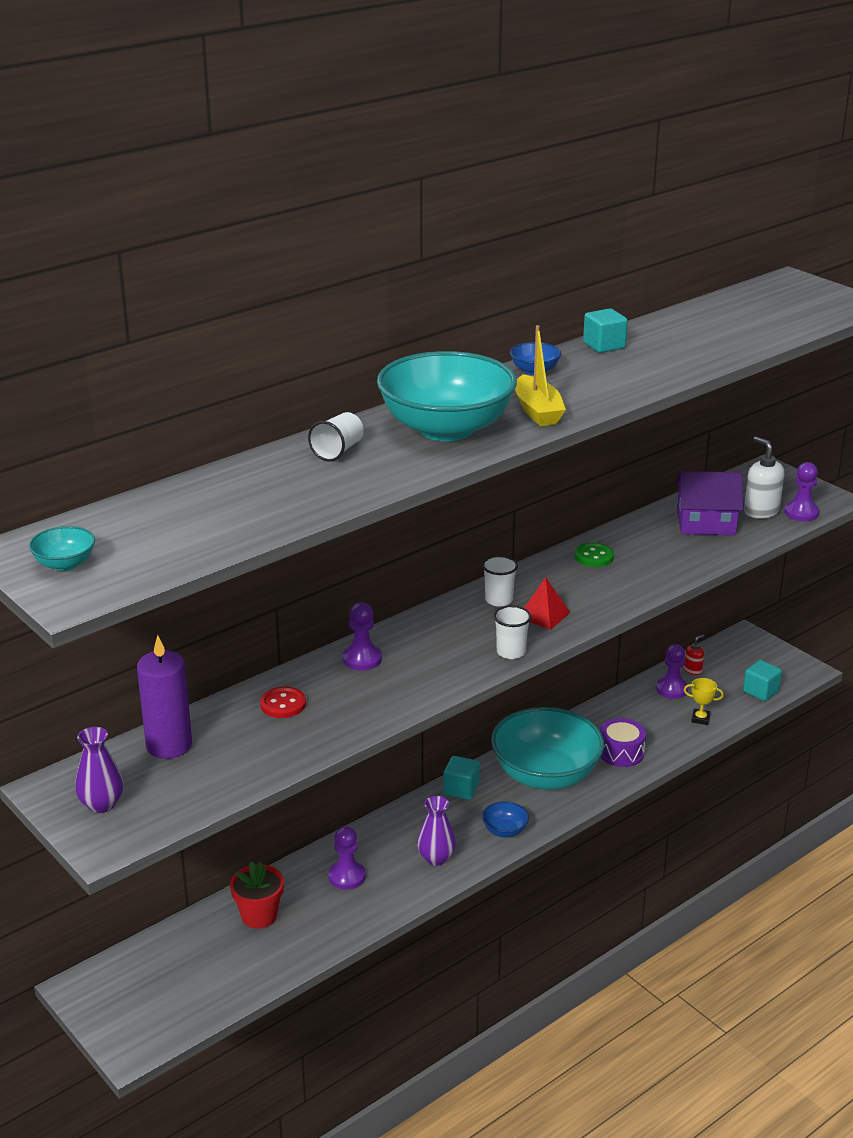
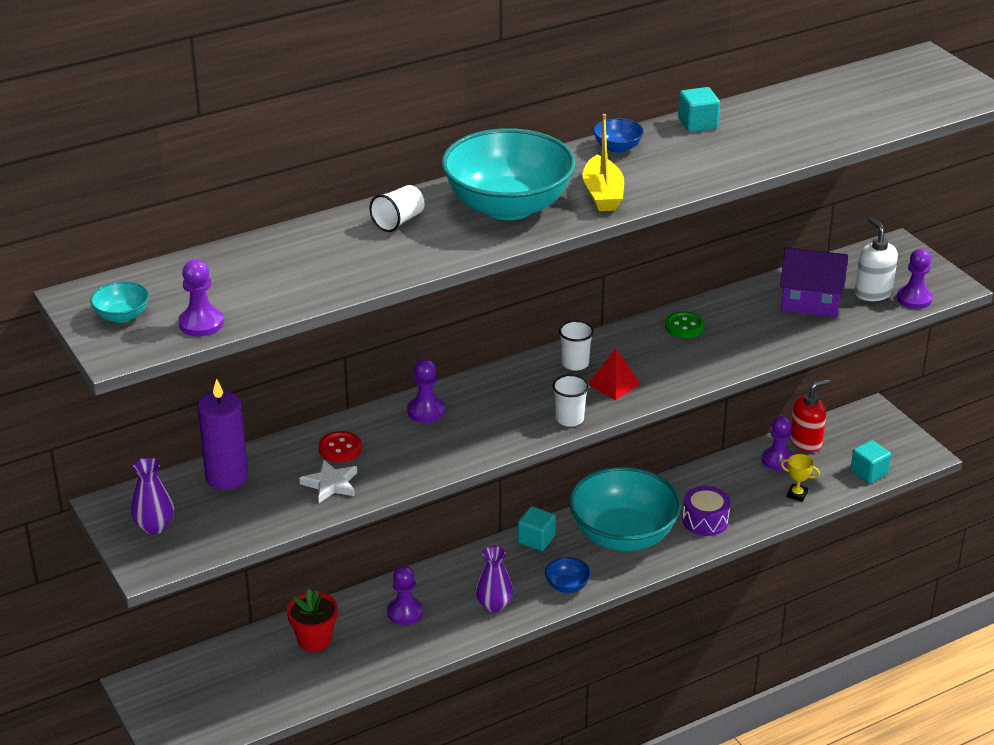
camera: 10 degrees right, 5 degrees up
red soap dispenser [684,635,704,675] -> red soap dispenser [790,379,830,452], size x1.81
none -> purple pawn [178,259,224,337]
none -> white star [300,459,357,503]

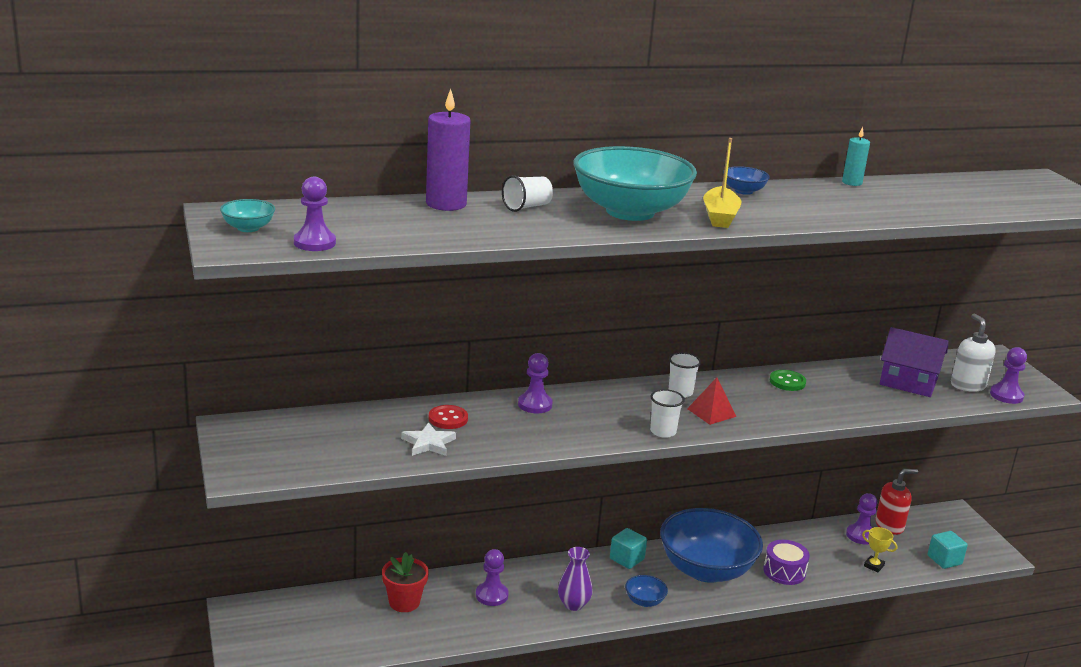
camera: 10 degrees right, 10 degrees down
purple vase [131,457,174,535] -> none
purple candle [197,379,248,490] -> purple candle moved to [426,89,471,211]
turquoise bowl [569,467,681,551] -> blue bowl [660,508,763,583]
turquoise cube [678,87,720,132] -> none
none -> turquoise candle [842,127,870,186]

